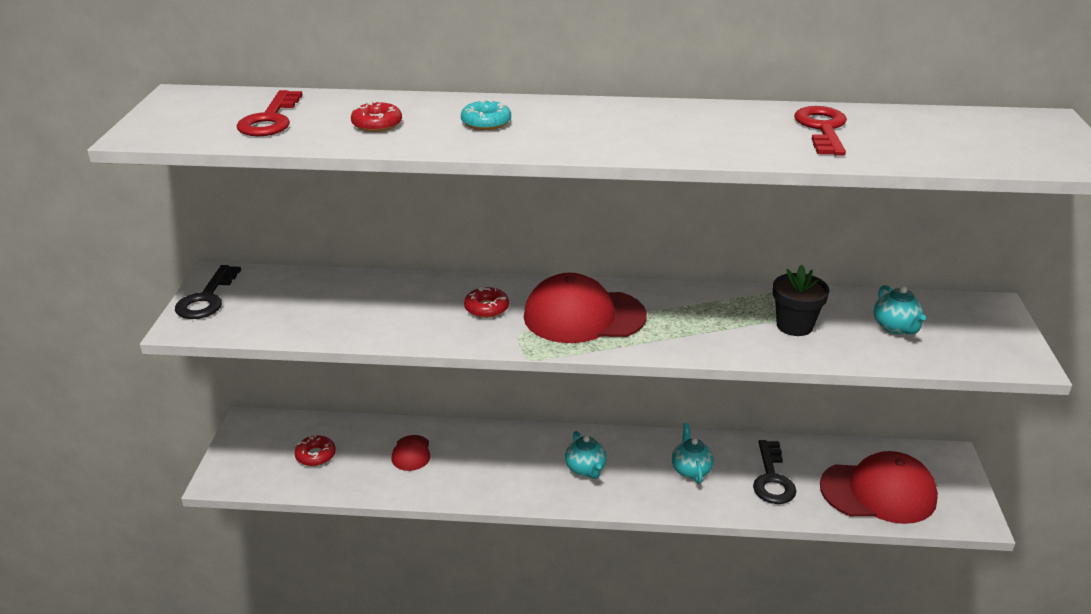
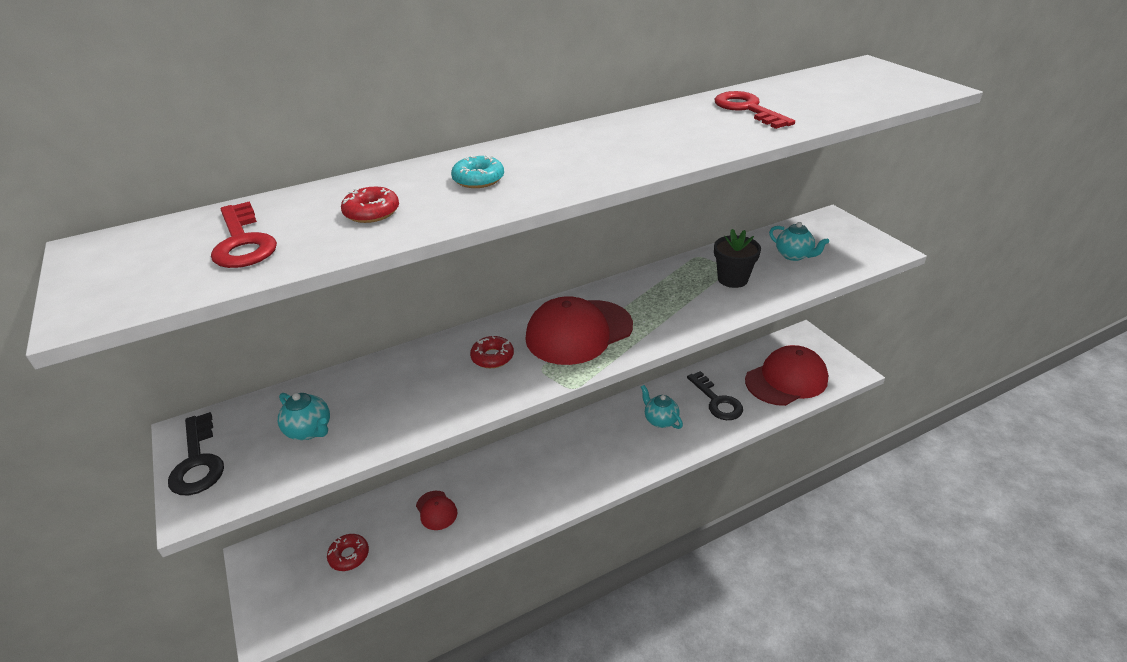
camera: 30 degrees left, 5 degrees up
turquoise teapot [565,431,607,479] -> turquoise teapot moved to [278,393,330,440]

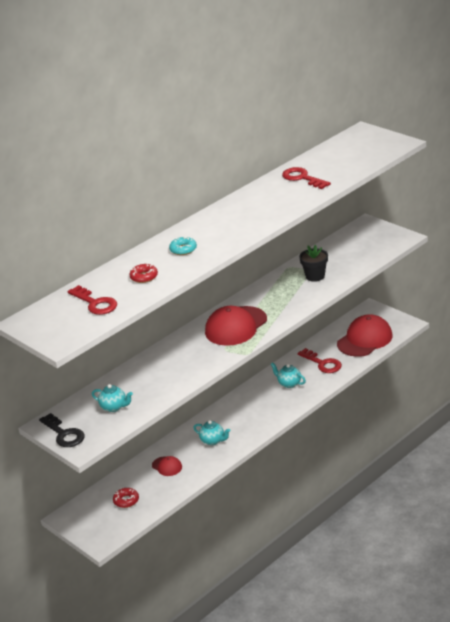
camera: 15 degrees left, 5 degrees down
red donut [470,336,514,368] -> none
black key [687,371,743,420] -> red key [297,348,342,373]
turquoise teapot [769,222,829,261] -> turquoise teapot moved to [193,420,230,445]

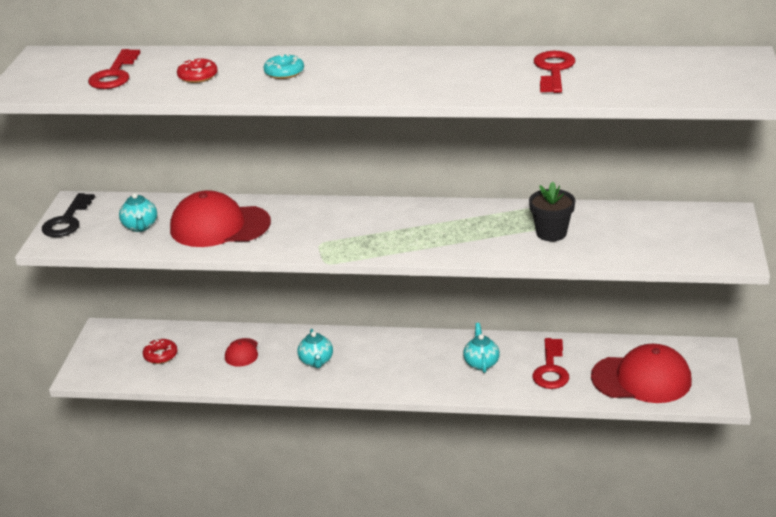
camera: 50 degrees right, 0 degrees up
red cap [205,306,267,346] -> red cap moved to [170,190,271,247]

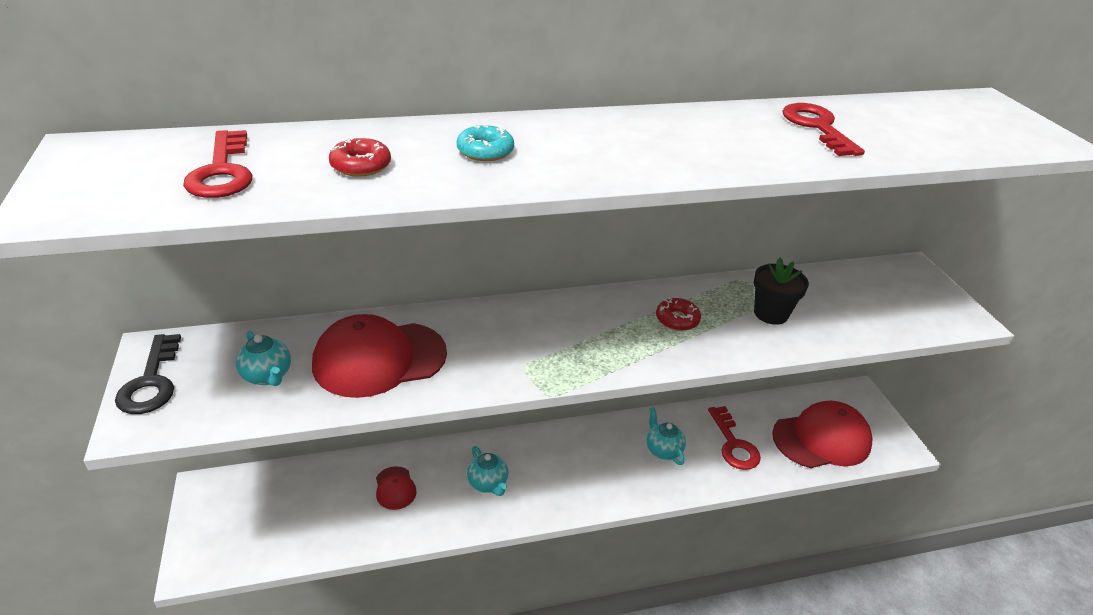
camera: 25 degrees left, 5 degrees up
red donut [143,338,178,364] -> red donut moved to [656,298,701,331]

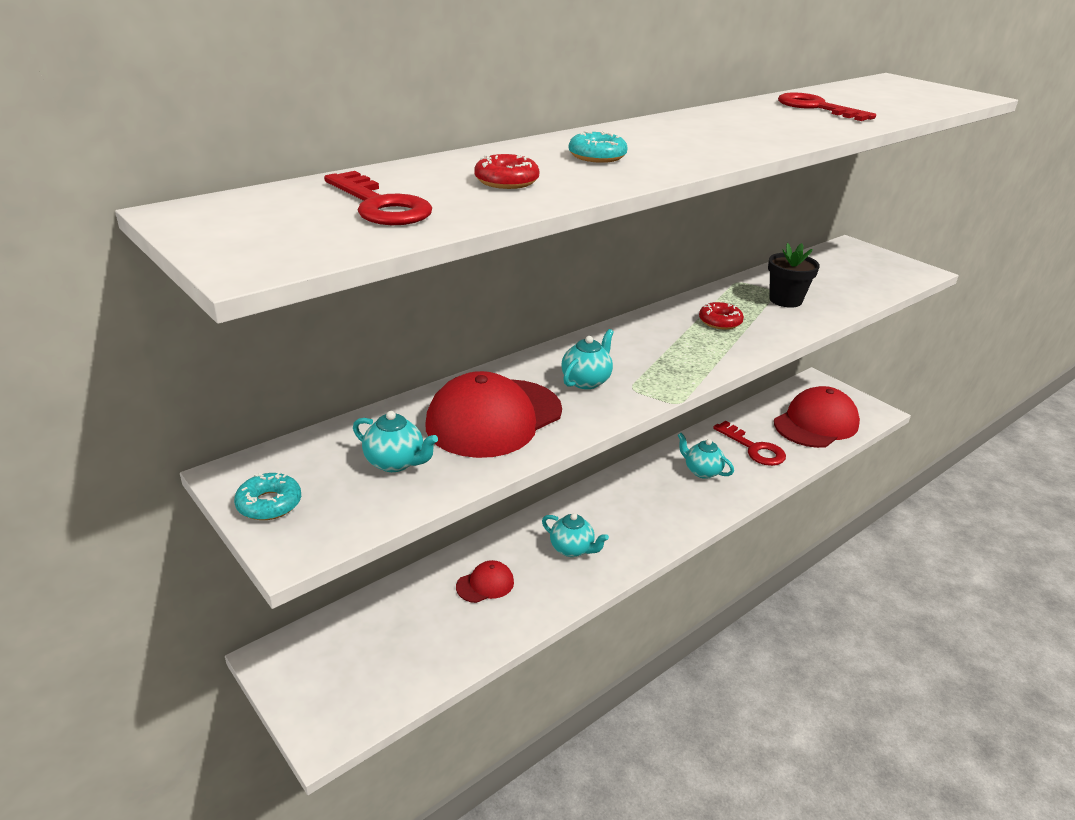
camera: 25 degrees left, 5 degrees down
black key [115,334,181,414] -> turquoise donut [234,472,301,520]
red cap [376,466,417,510] -> red cap turned 75 degrees counterclockwise [456,560,514,603]
none -> turquoise teapot [562,329,614,389]

